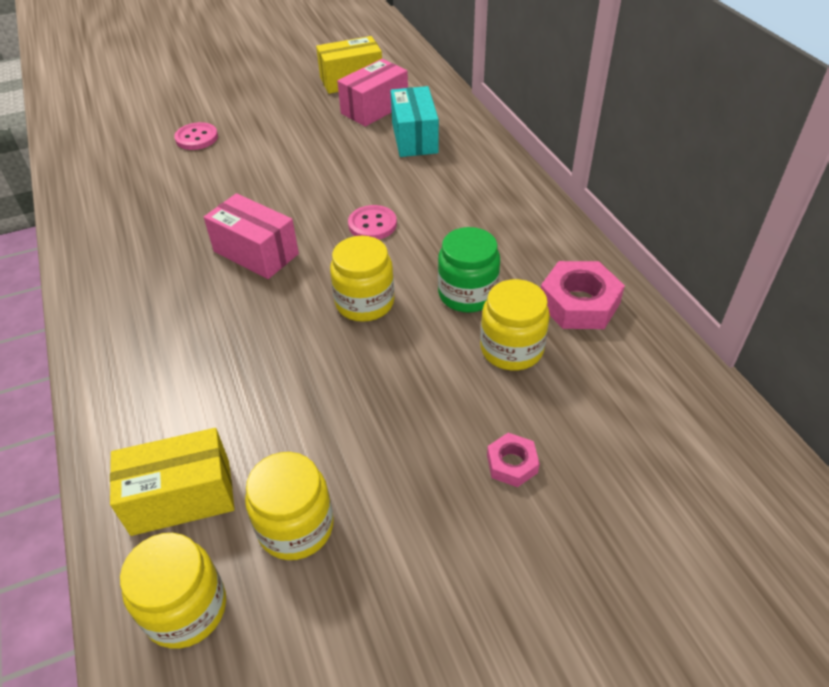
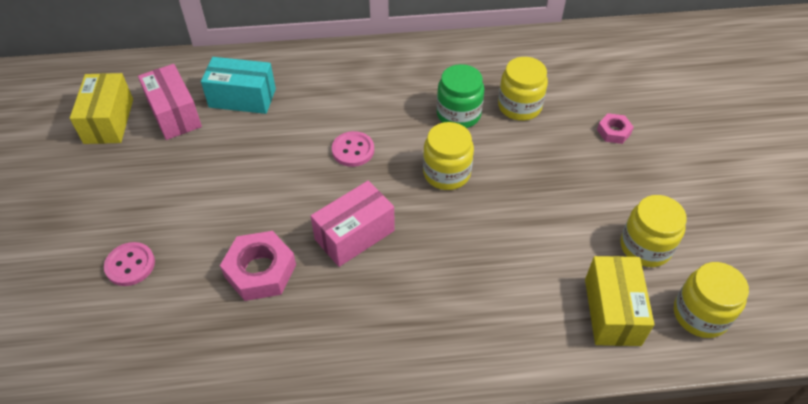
camera: 75 degrees left, 5 degrees up
pink nut [541,261,625,329] -> pink nut moved to [220,231,296,301]

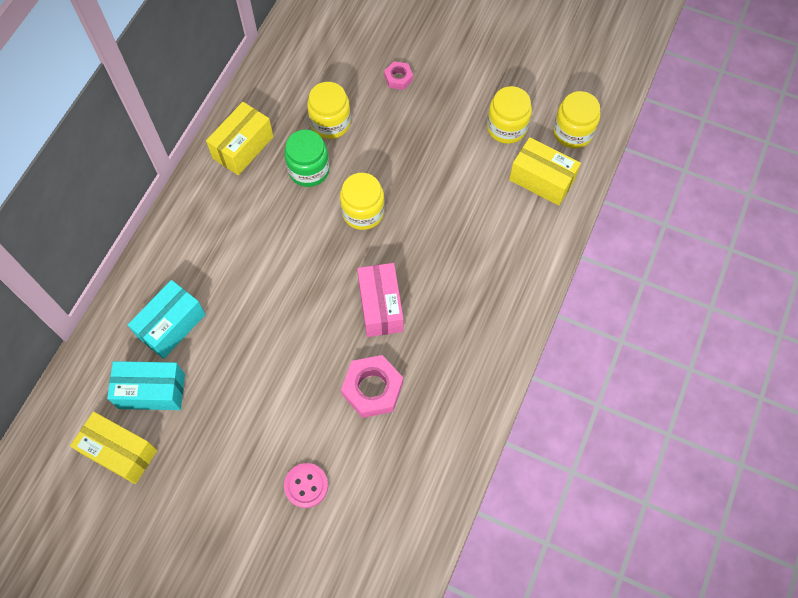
camera: 60 degrees left, 15 degrees up
pink box [138,64,202,140] -> turquoise box [107,361,185,410]
pink button [332,131,374,167] -> none
none -> yellow box [206,102,274,175]

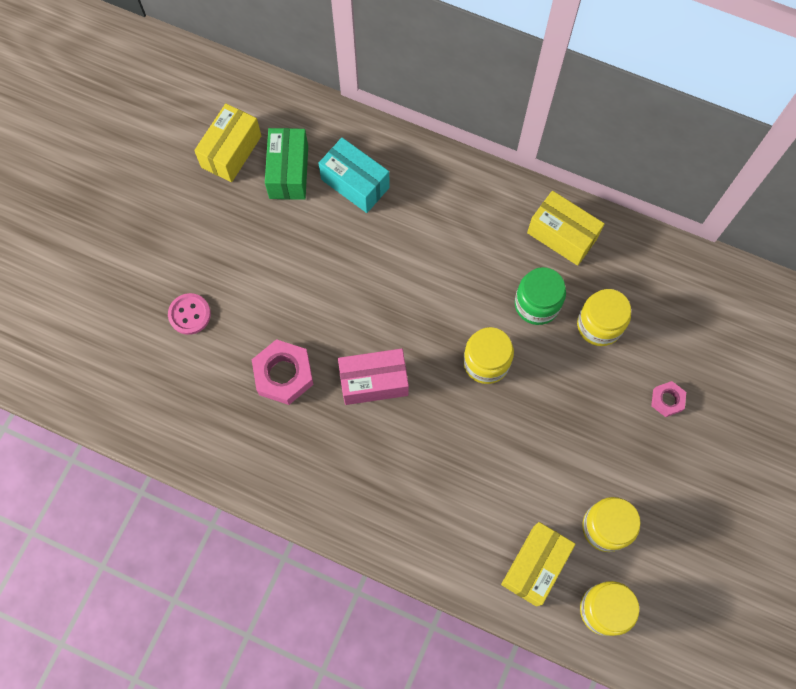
camera: 90 degrees right, 5 degrees up
turquoise box [107,361,185,410] -> green box [265,128,308,200]

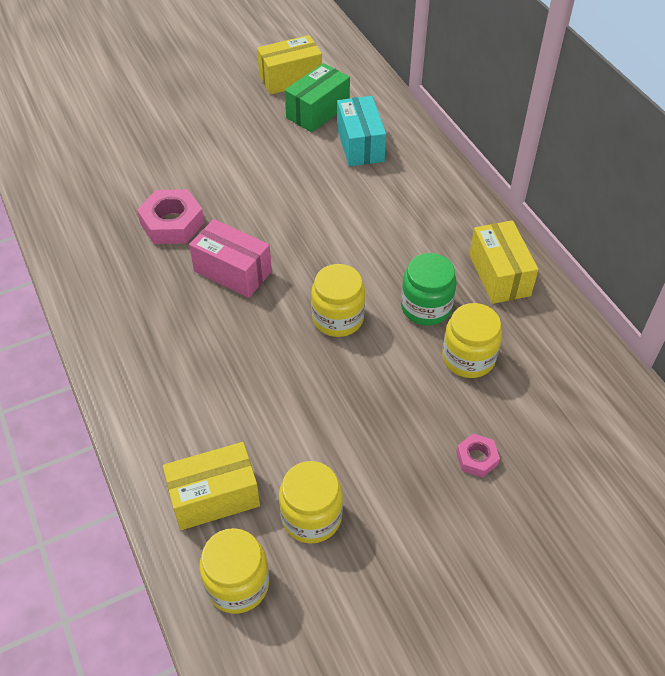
camera: 40 degrees right, 20 degrees down
pink button [168,293,211,335] -> none

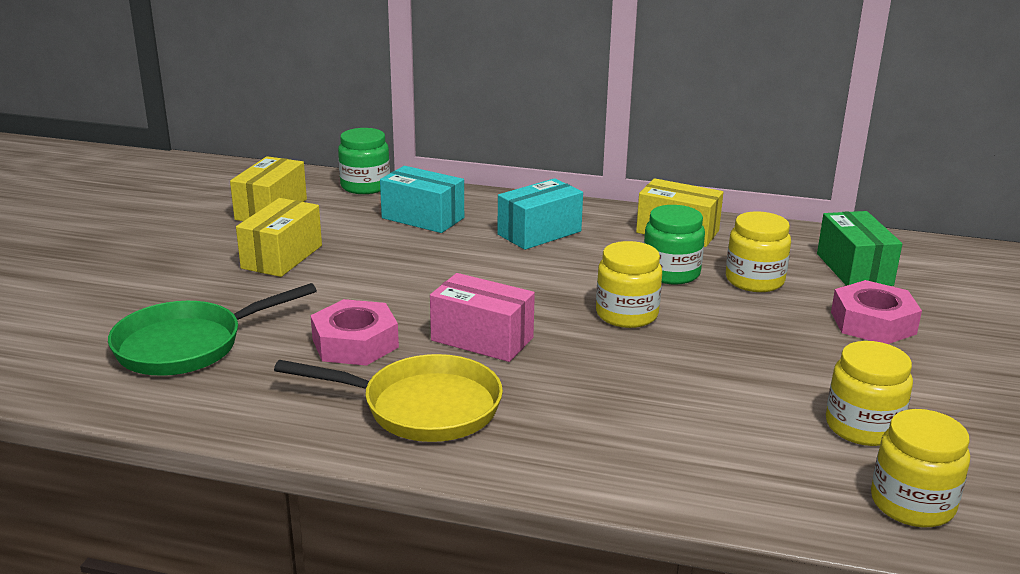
camera: 50 degrees left, 25 degrees down
yellow box [163,442,260,530] -> yellow box moved to [236,198,322,277]
pink box [189,219,272,298] -> pink box turned 45 degrees clockwise [430,273,535,362]
green box [285,63,350,133] -> green box moved to [817,211,902,286]
pink nut [456,434,500,477] -> pink nut [831,280,922,344], size x1.82
none -> green pan [108,283,317,376]
none -> yellow pan [274,354,503,442]
none -> green jar [338,128,390,194]
none -> turquoise box [497,178,583,250]

